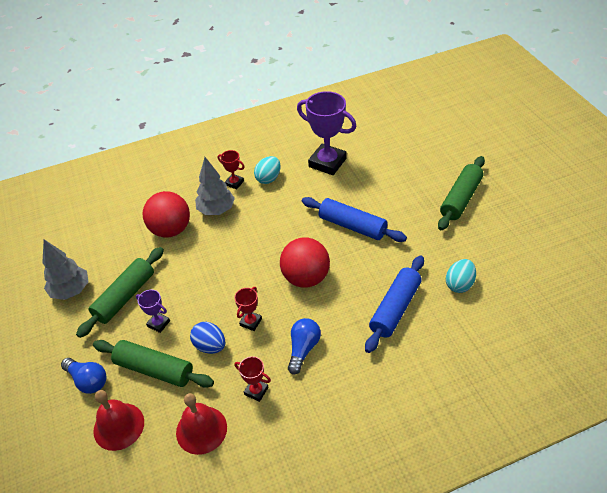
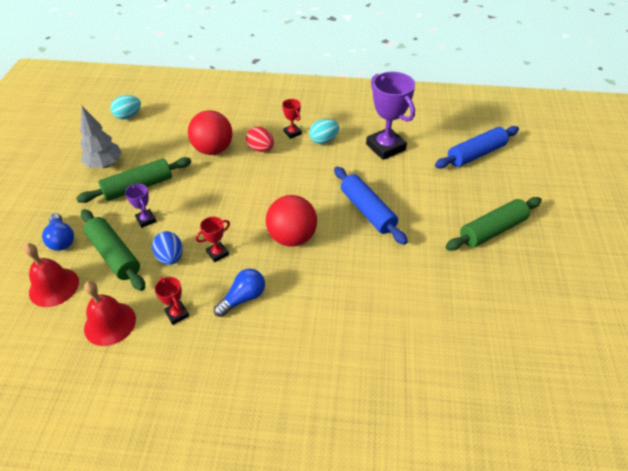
camera: 25 degrees right, 0 degrees up
grey tree [195,157,235,215] -> red egg [246,126,274,152]
blue rolling pin [365,255,424,353] -> blue rolling pin moved to [435,126,519,169]
turquoise egg [446,259,476,293] -> turquoise egg moved to [110,95,141,119]

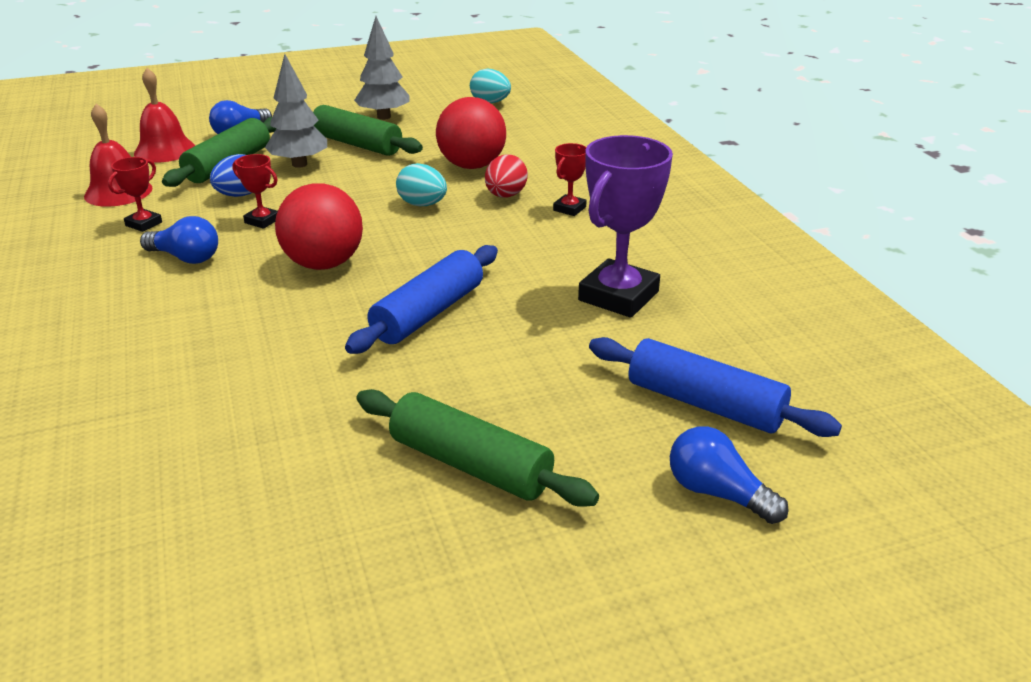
camera: 65 degrees right, 15 degrees down
purple trophy [125,184,156,228] -> grey tree [265,54,327,168]
turquoise egg [309,119,339,144] -> turquoise egg moved to [396,163,447,206]
none -> blue light bulb [670,426,789,524]

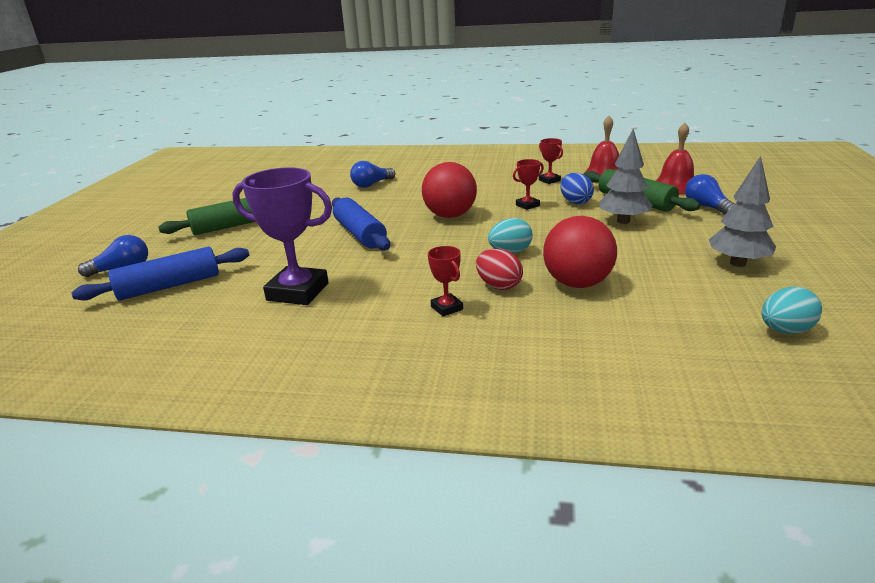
camera: 120 degrees right, 5 degrees down
blue light bulb [140,216,218,264] -> blue light bulb moved to [350,161,395,188]
green rolling pin [313,105,423,156] -> none
purple trophy [578,135,673,318] -> purple trophy turned 45 degrees counterclockwise [232,167,332,305]

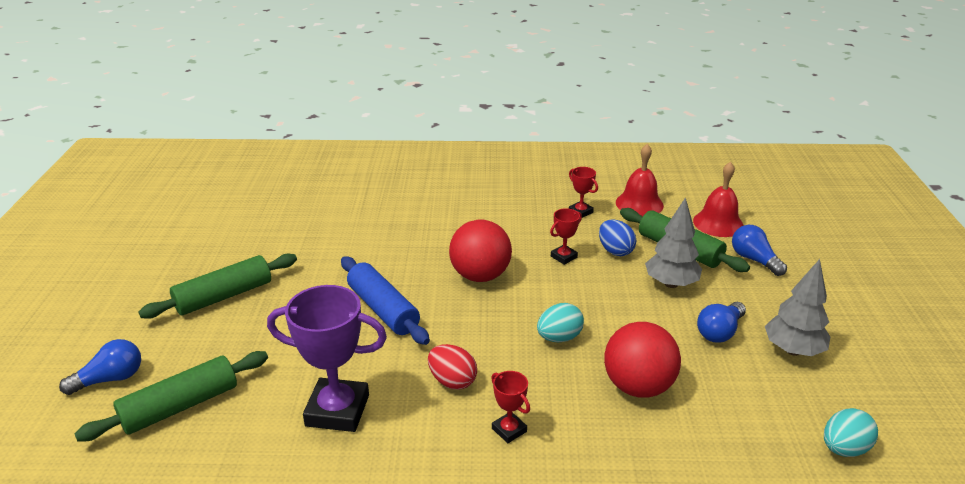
camera: 10 degrees left, 5 degrees up
blue rolling pin [71,247,249,301] -> green rolling pin [75,351,268,441]
blue light bulb [350,161,395,188] -> blue light bulb moved to [697,302,746,343]
red egg [476,249,523,290] -> red egg moved to [428,344,477,390]

